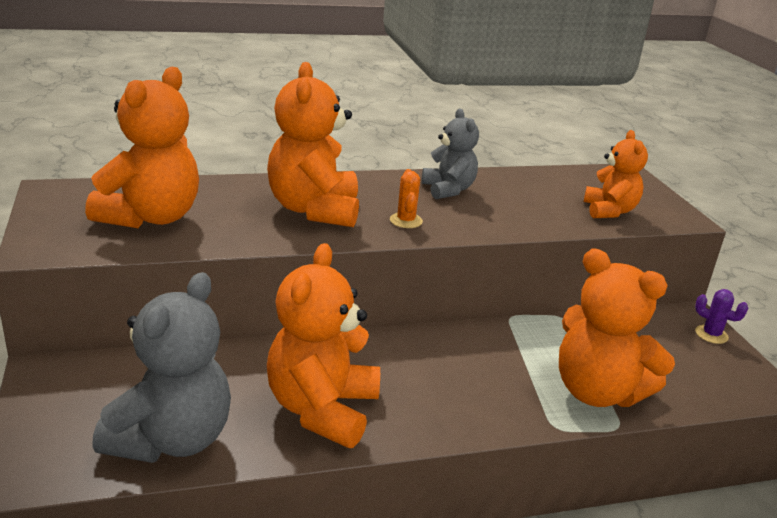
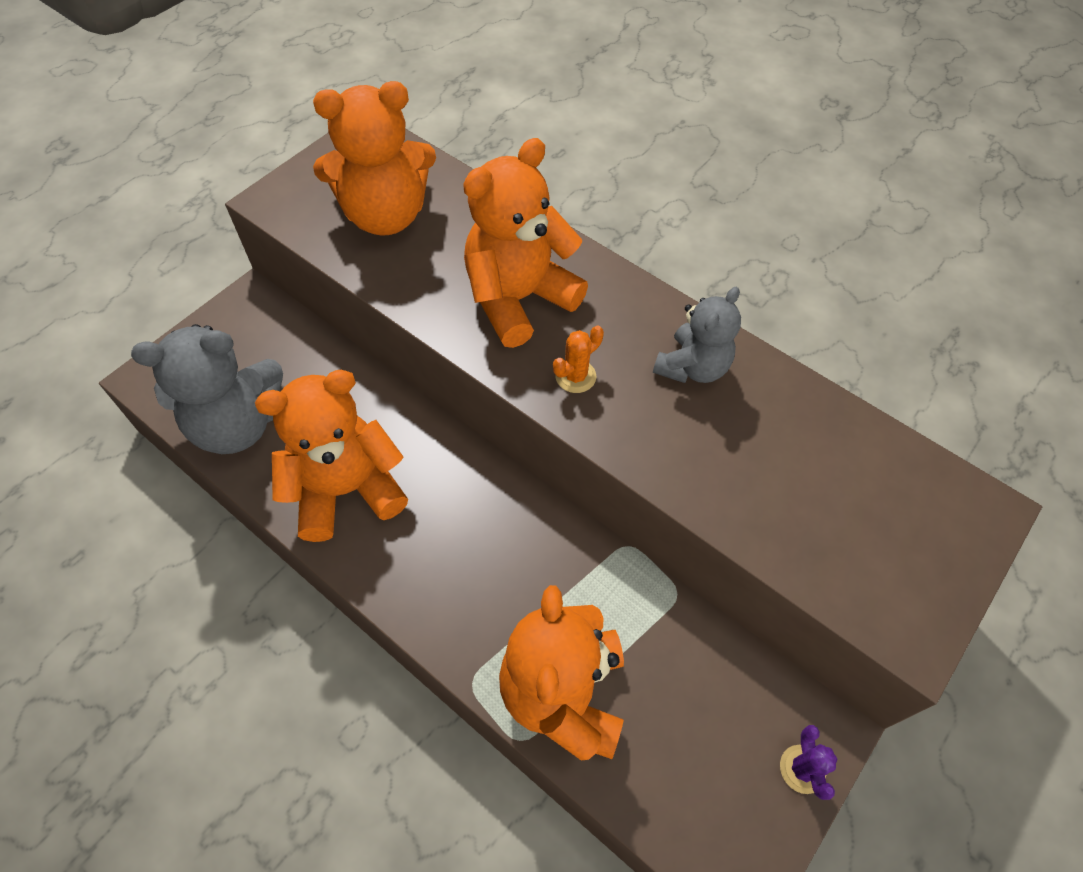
camera: 55 degrees right, 30 degrees up
orange teddy bear [584,130,648,218] -> none

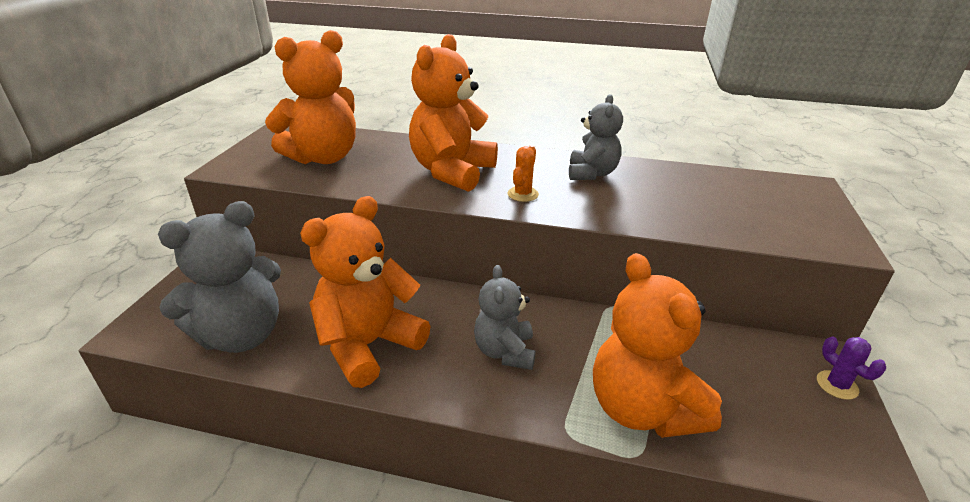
camera: 25 degrees left, 25 degrees down
none -> grey teddy bear [474,265,536,370]

